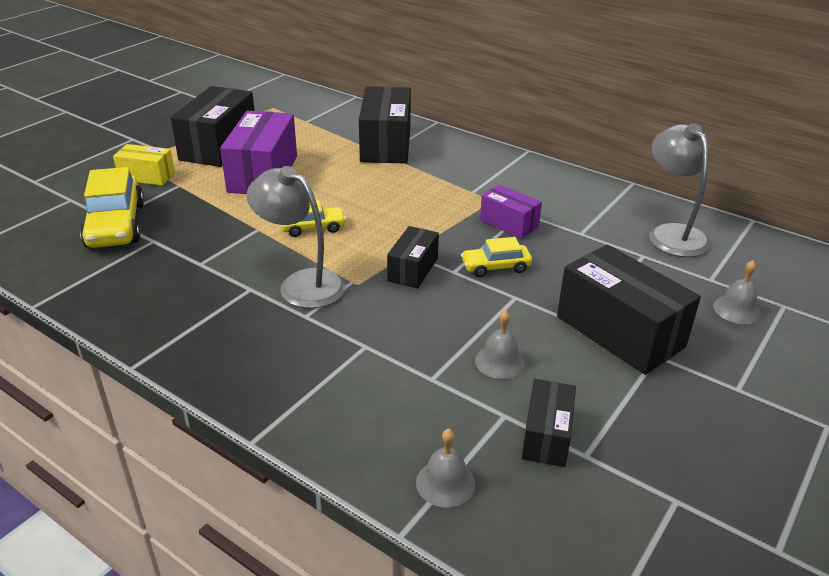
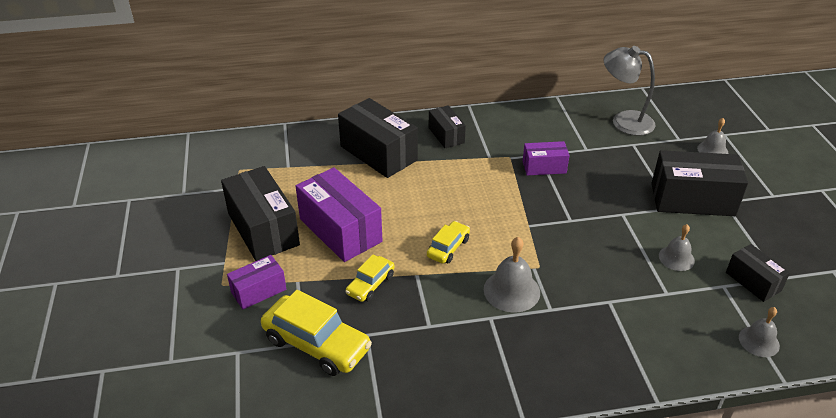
camera: 45 degrees left, 5 degrees up
yellow box [113,144,175,186] -> purple box [227,255,286,310]
grey lamp [247,166,346,308] -> grey bell [484,237,540,313]
black box [387,226,439,289] -> black box moved to [429,105,466,148]
yellow car [461,237,532,277] -> yellow car moved to [345,255,395,302]

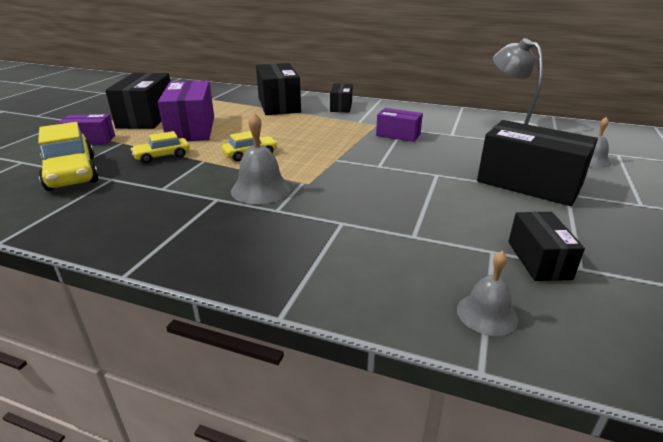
camera: 30 degrees right, 10 degrees down
grey bell [659,224,695,271] -> none

